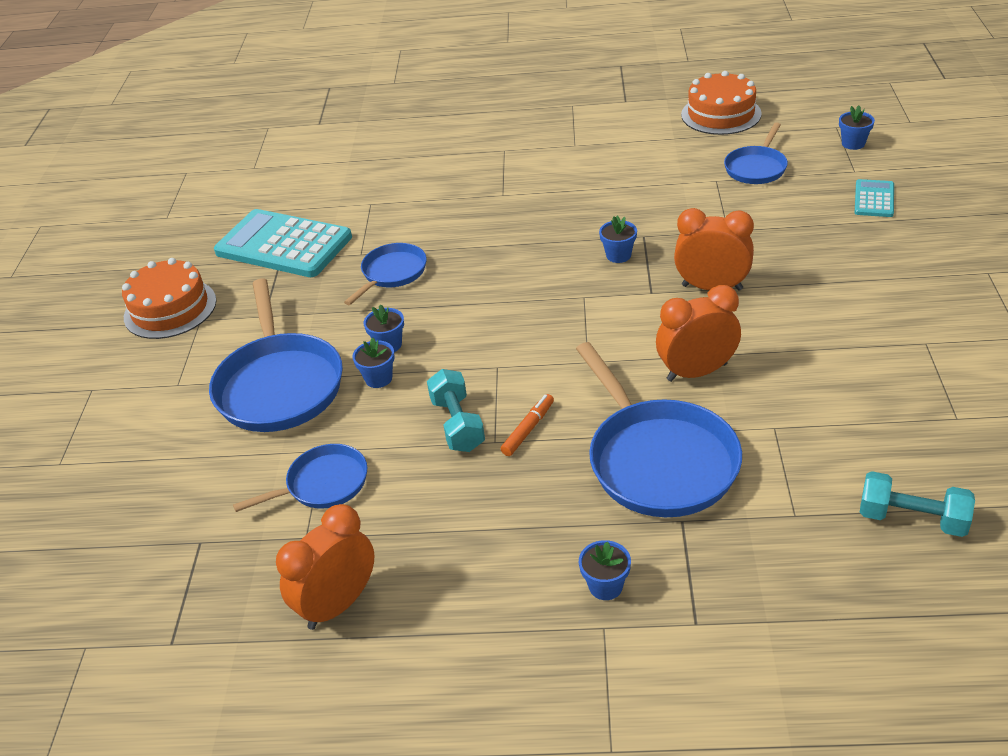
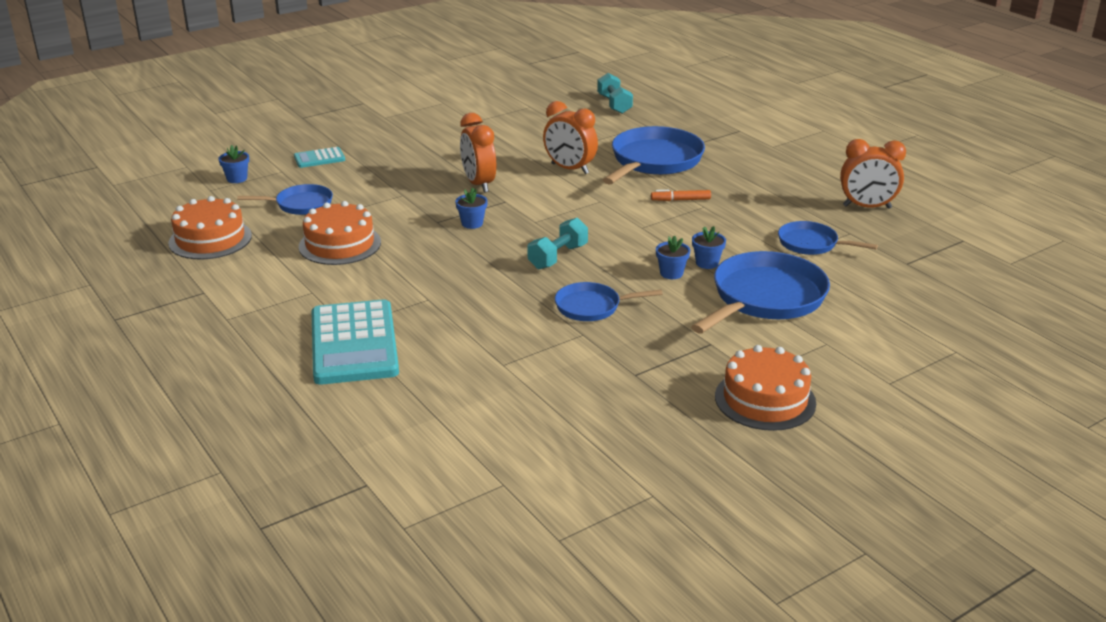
camera: 130 degrees left, 10 degrees down
turquoise calculator [214,209,352,277] -> turquoise calculator moved to [312,299,399,385]
turquoise dumbbell [427,369,485,452] -> turquoise dumbbell moved to [528,218,588,269]
blue flower pot [579,540,631,600] -> none
none -> orange cake [299,201,381,265]

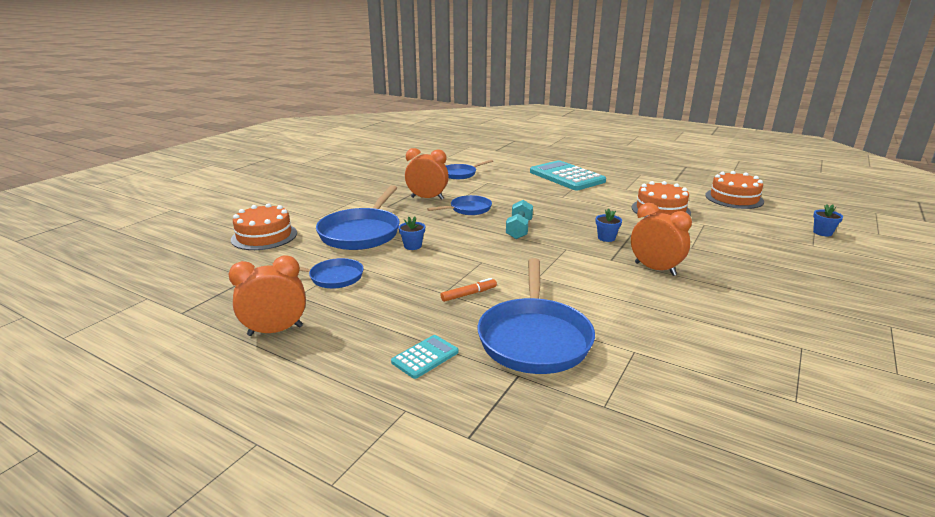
camera: 155 degrees right, 5 degrees down
blue pan [237,184,333,215] -> blue pan moved to [446,160,493,179]
turquoise calculator [294,147,345,168] -> turquoise calculator moved to [391,335,459,379]
orange clock [543,101,598,174] -> orange clock moved to [405,148,449,200]
turquoise dumbbell [597,73,633,114] -> none
blue flower pot [656,236,690,279] -> none
orange cake [715,345,816,431] -> orange cake moved to [231,203,297,250]

